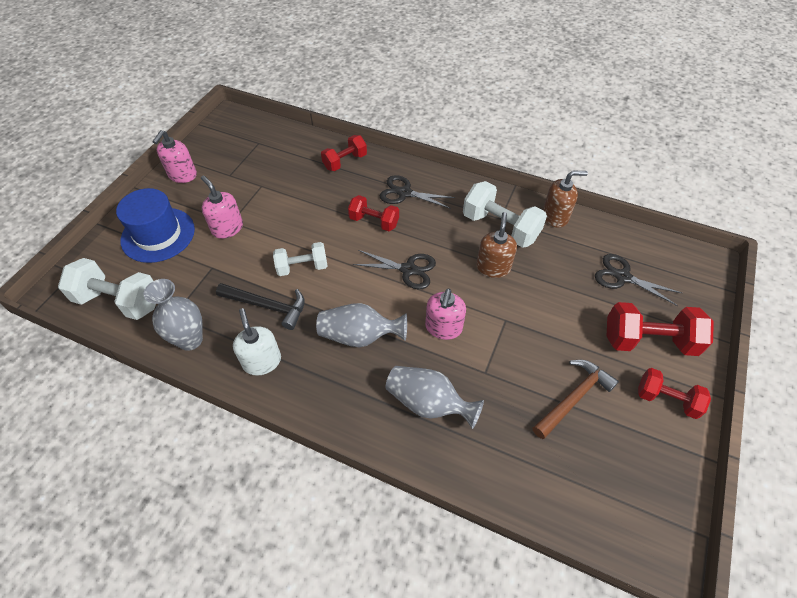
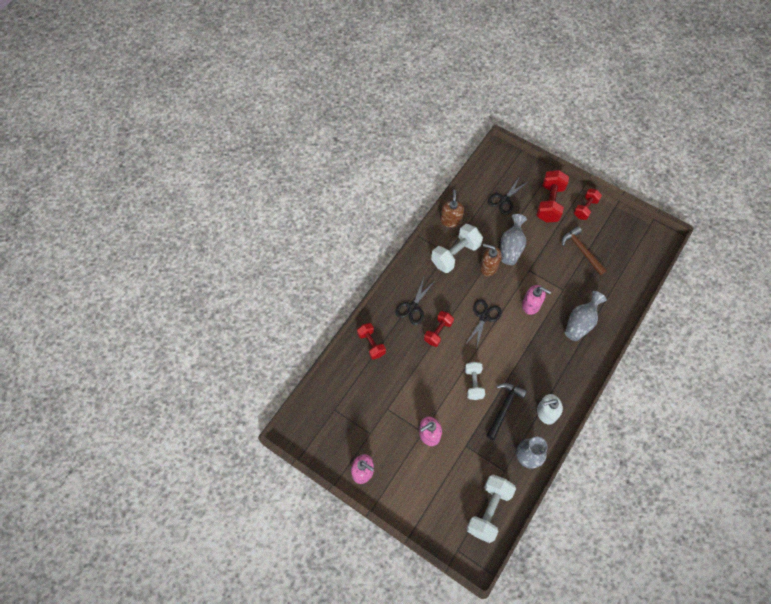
camera: 80 degrees left, 10 degrees up
blue hat [116,188,195,263] -> none
grey vase [316,303,407,347] -> grey vase moved to [500,214,527,265]

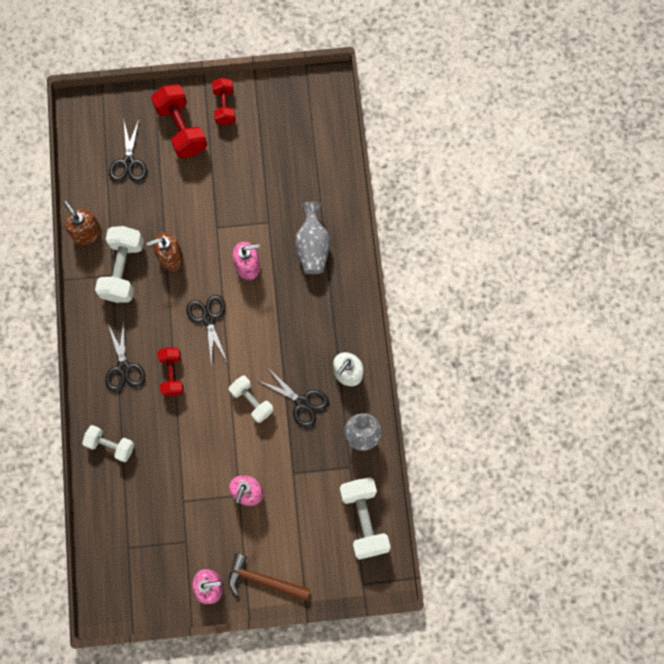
camera: 40 degrees left, 10 degrees up
red dumbbell [357,323,386,360] -> white dumbbell [82,425,134,462]
black hammer [486,383,527,440] -> black scissors [257,367,329,428]
grey vase [500,214,527,265] -> none
brown hammer [562,226,607,275] -> brown hammer moved to [229,553,310,601]

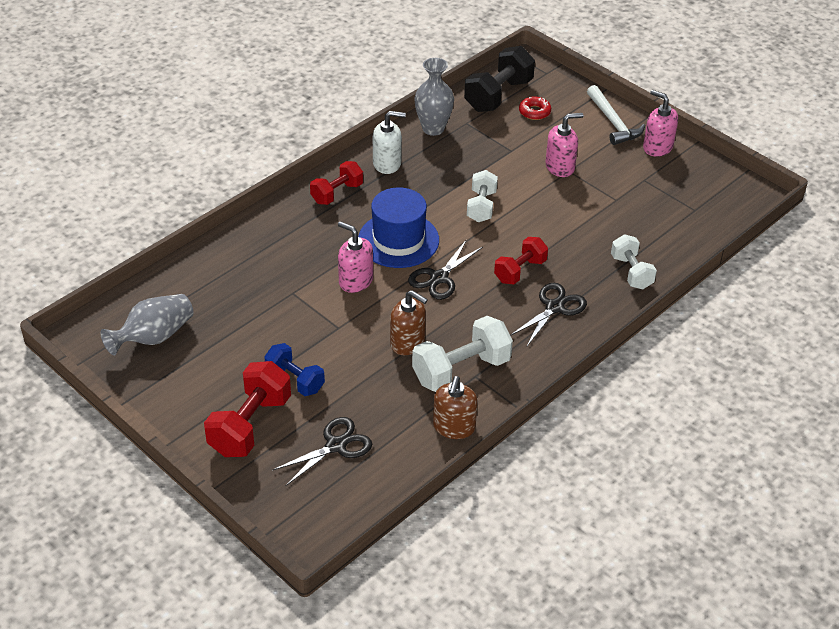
camera: 130 degrees left, 30 degrees down
red dumbbell [212,78,236,125] -> red dumbbell moved to [310,161,363,205]
brown hammer [229,553,310,601] -> white hammer [587,85,645,145]
black scissors [257,367,329,428] -> none
grey vase [295,201,330,274] -> grey vase moved to [100,294,194,356]
white dumbbell [340,477,391,559] -> black dumbbell [464,46,535,112]
none -> blue dumbbell [264,343,325,396]
none -> blue hat [358,187,439,268]
none -> red donut [519,96,551,120]

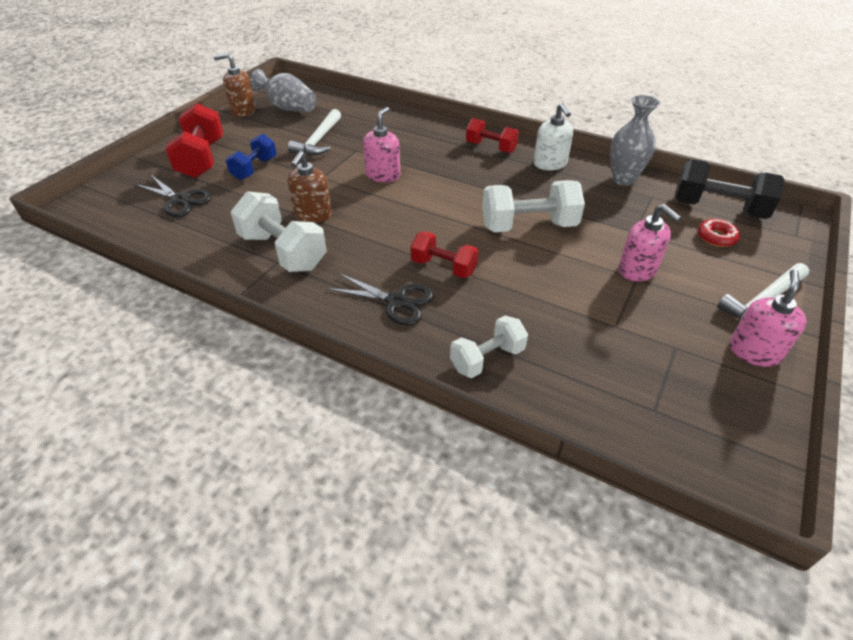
camera: 75 degrees right, 0 degrees up
red dumbbell [204,361,291,457] -> red dumbbell turned 75 degrees clockwise [165,103,223,178]
blue hat [358,187,439,268] -> none
black scissors [408,240,483,300] -> none
brown soap dispenser [433,376,478,439] -> brown soap dispenser moved to [214,53,256,117]
white dumbbell [467,170,498,222] -> white dumbbell [482,180,585,232], size x1.58
none -> white hammer [288,109,341,155]

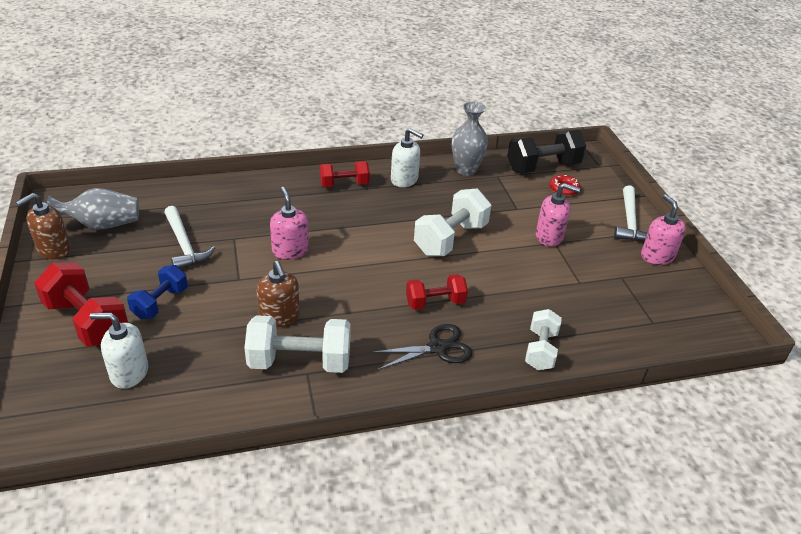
camera: 45 degrees left, 5 degrees down
black scissors [135,175,211,217] -> white soap dispenser [90,313,148,389]
blue dumbbell [226,134,277,180] -> blue dumbbell turned 45 degrees clockwise [127,265,188,319]

